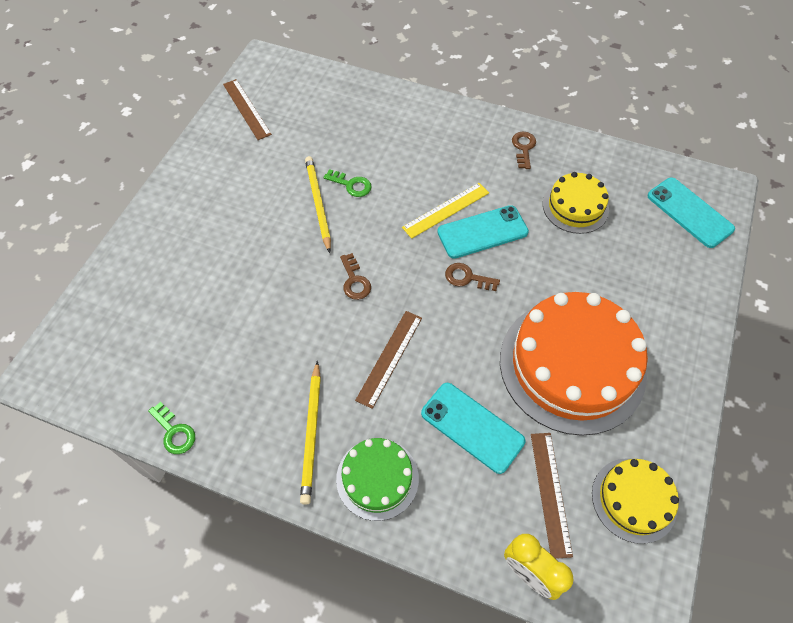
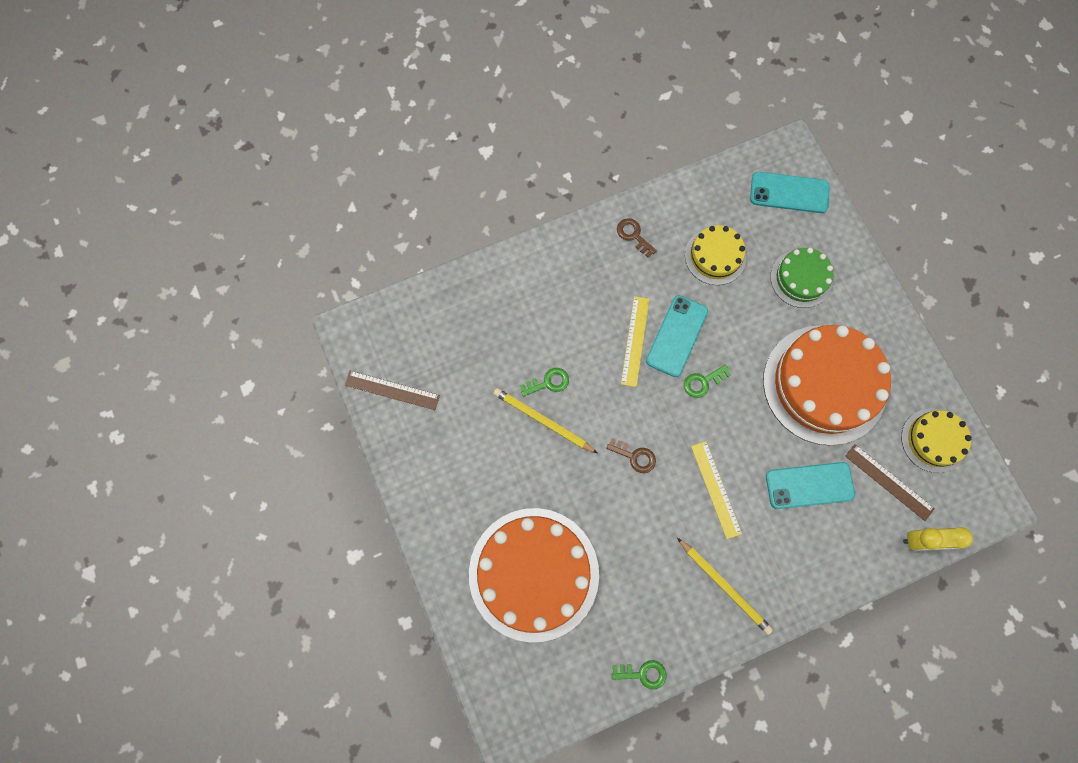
camera: 45 degrees left, 15 degrees up
green cake [336,438,419,521] -> green cake moved to [770,248,834,308]
brown ruler [355,311,422,409] -> yellow ruler [691,441,742,539]
brown key [445,263,500,291] -> green key [684,365,731,398]
none -> orange cake [469,508,599,642]

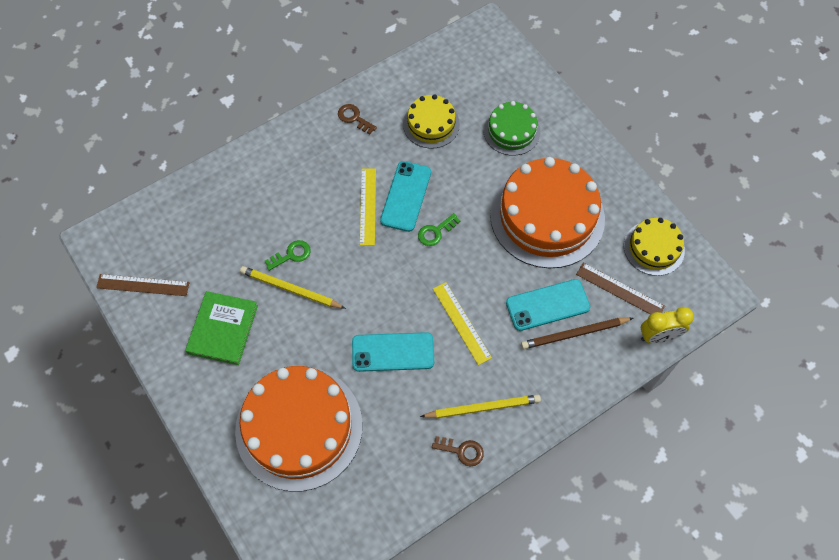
camera: 10 degrees left, 10 degrees down
brown key [606,438,656,473] -> brown key moved to [432,436,484,467]
green key [612,660,667,689] -> none
yellow pencil [677,538,773,635] -> yellow pencil turned 45 degrees counterclockwise [420,395,541,418]
turquoise phone [750,172,830,213] -> turquoise phone moved to [352,332,434,372]
none -> green book [185,291,258,365]
none -> brown pencil [521,318,633,349]

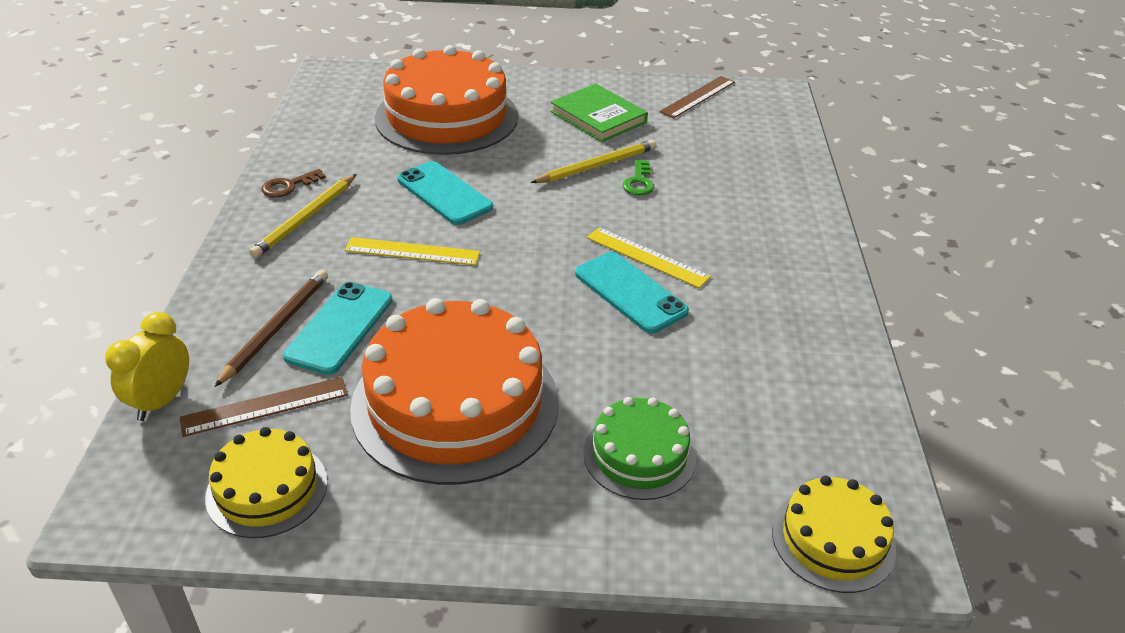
camera: 125 degrees right, 25 degrees down
brown key [338,104,377,134] -> none
turquoise phone [352,332,434,372] -> turquoise phone turned 75 degrees counterclockwise [397,161,493,225]
yellow cake [403,94,460,149] -> yellow cake moved to [772,476,896,593]
green key [418,213,460,246] -> none

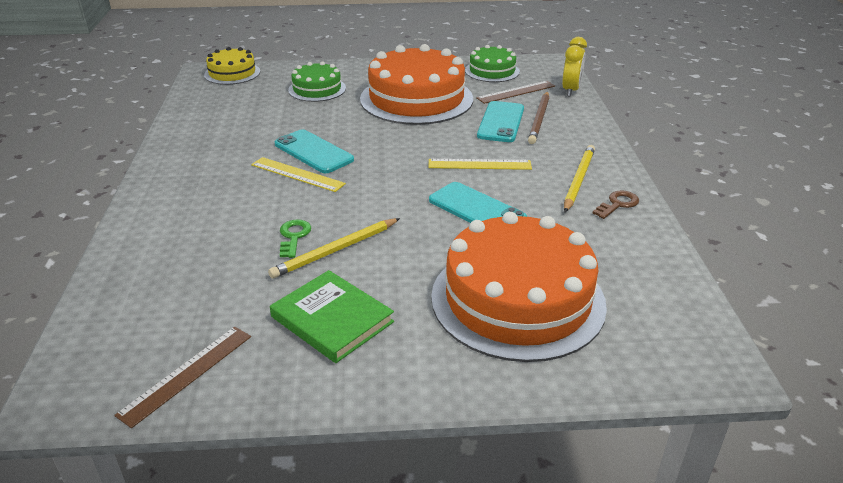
camera: 175 degrees right, 5 degrees down
yellow cake [205,427,328,538] -> green cake [465,45,520,82]

